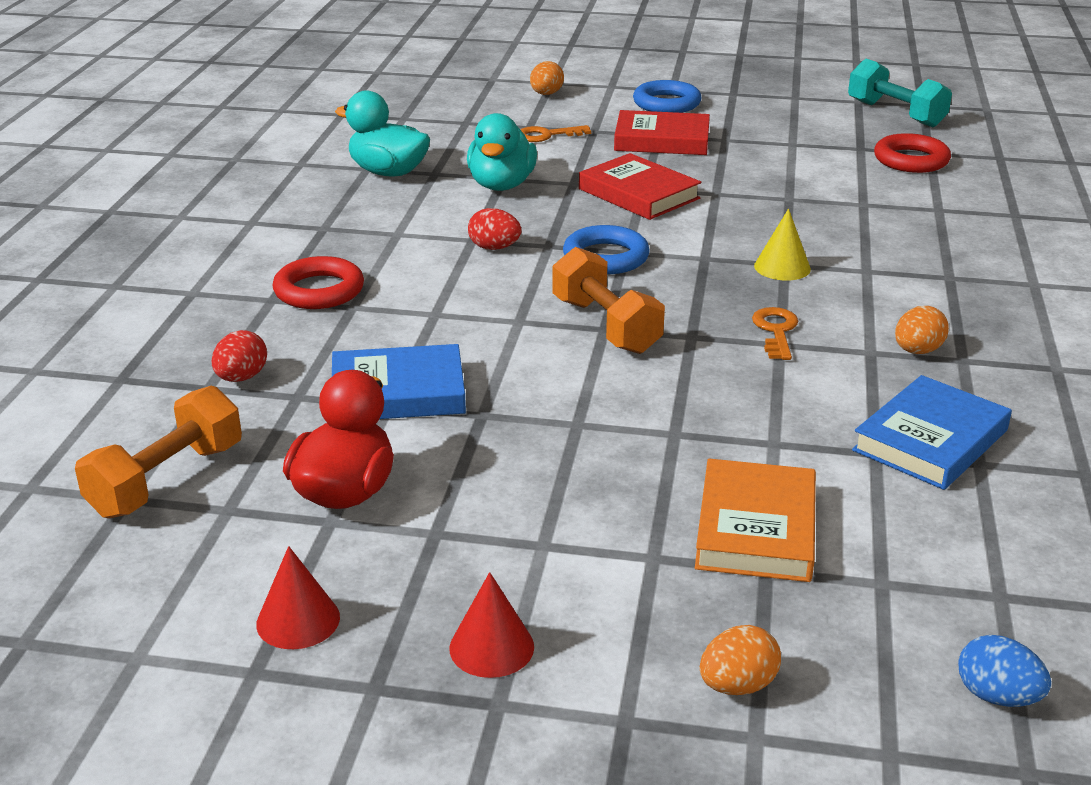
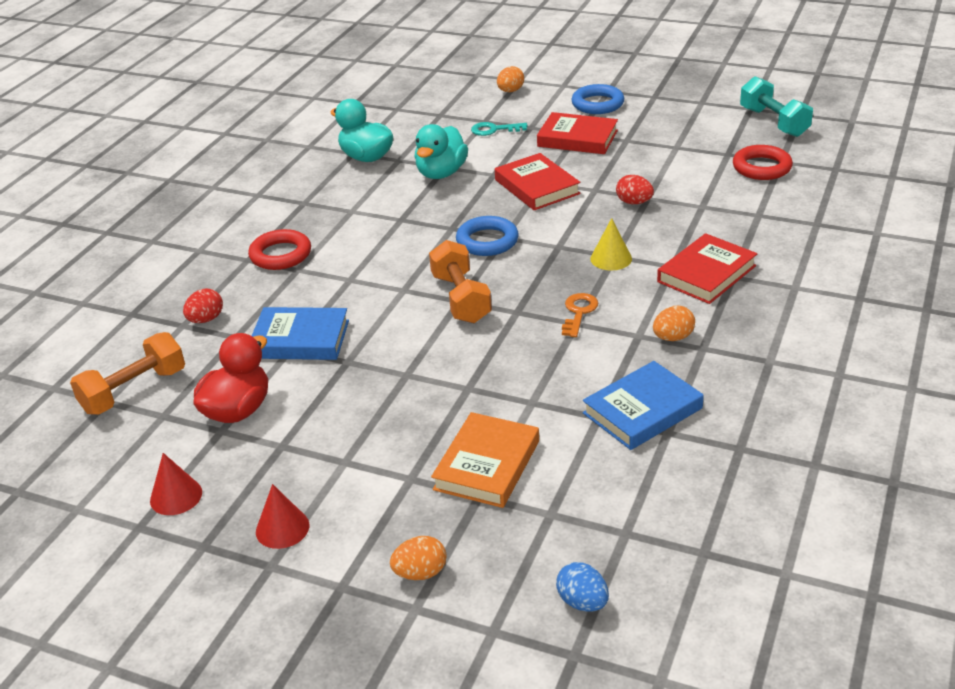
camera: 15 degrees right, 5 degrees up
red egg [468,208,522,250] -> red egg moved to [616,175,654,204]
orange key [520,125,591,142] -> turquoise key [471,122,527,136]
none -> red book [657,233,757,304]

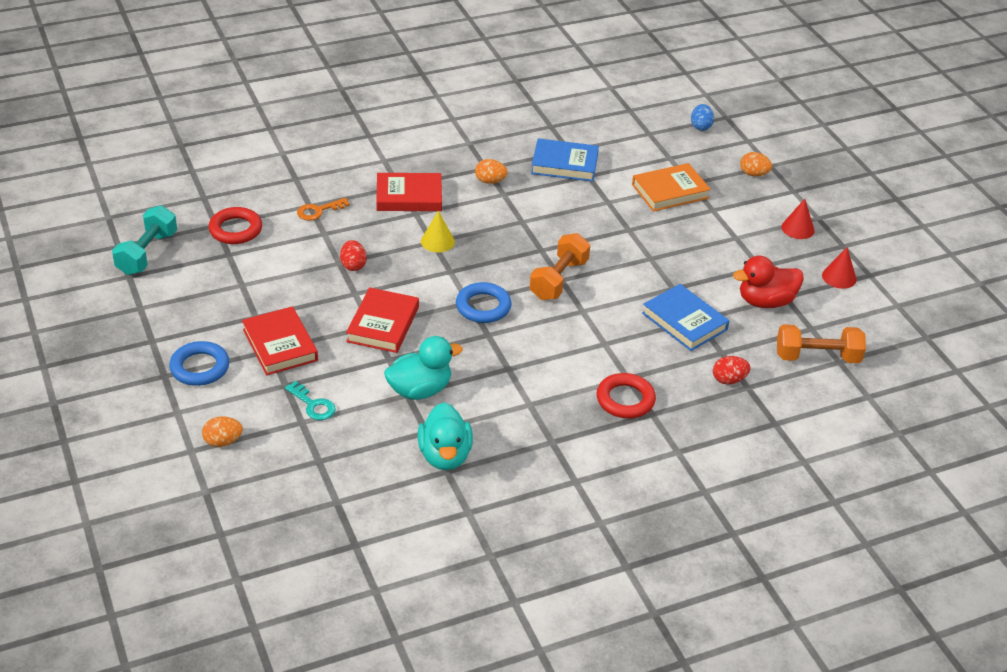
camera: 140 degrees left, 5 degrees up
orange key [562,293,598,337] -> orange key moved to [297,198,350,221]

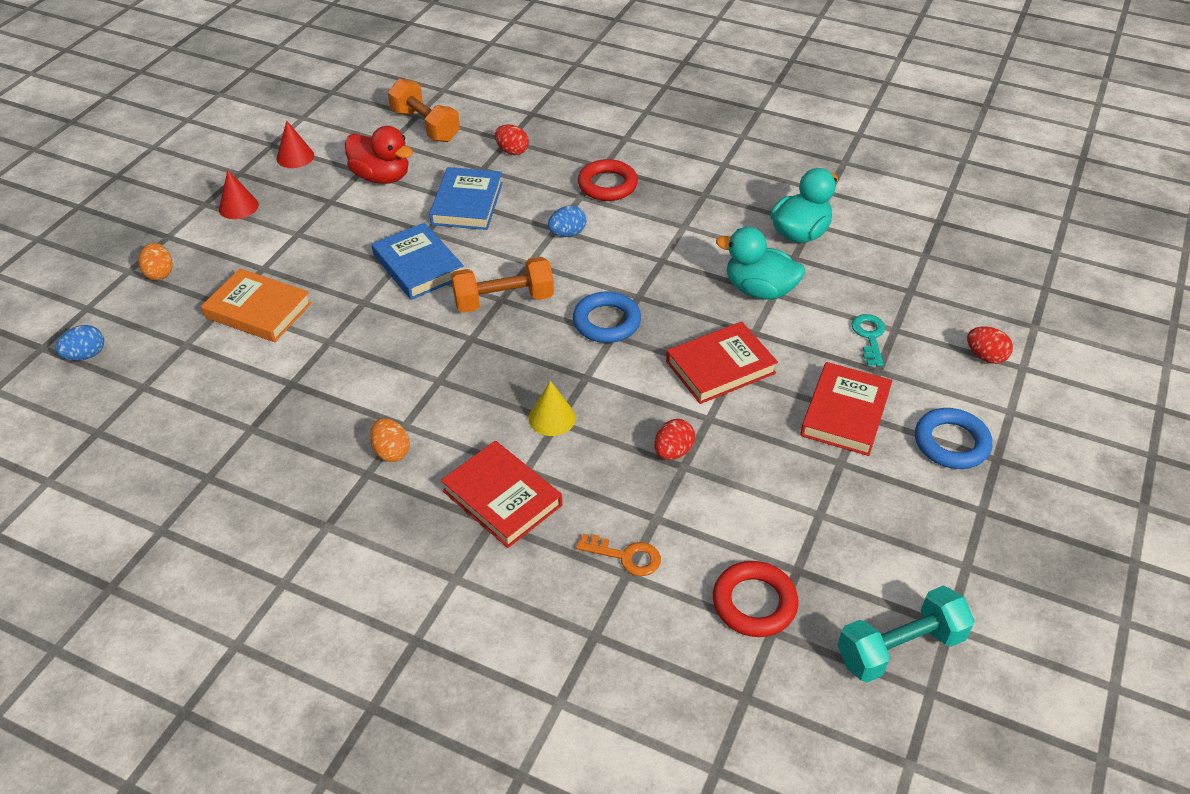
camera: 130 degrees left, 5 degrees up
orange egg [202,416,243,447] -> red egg [967,327,1013,364]
blue book [531,138,599,182] -> blue book moved to [372,222,464,300]
none -> blue egg [548,205,586,237]

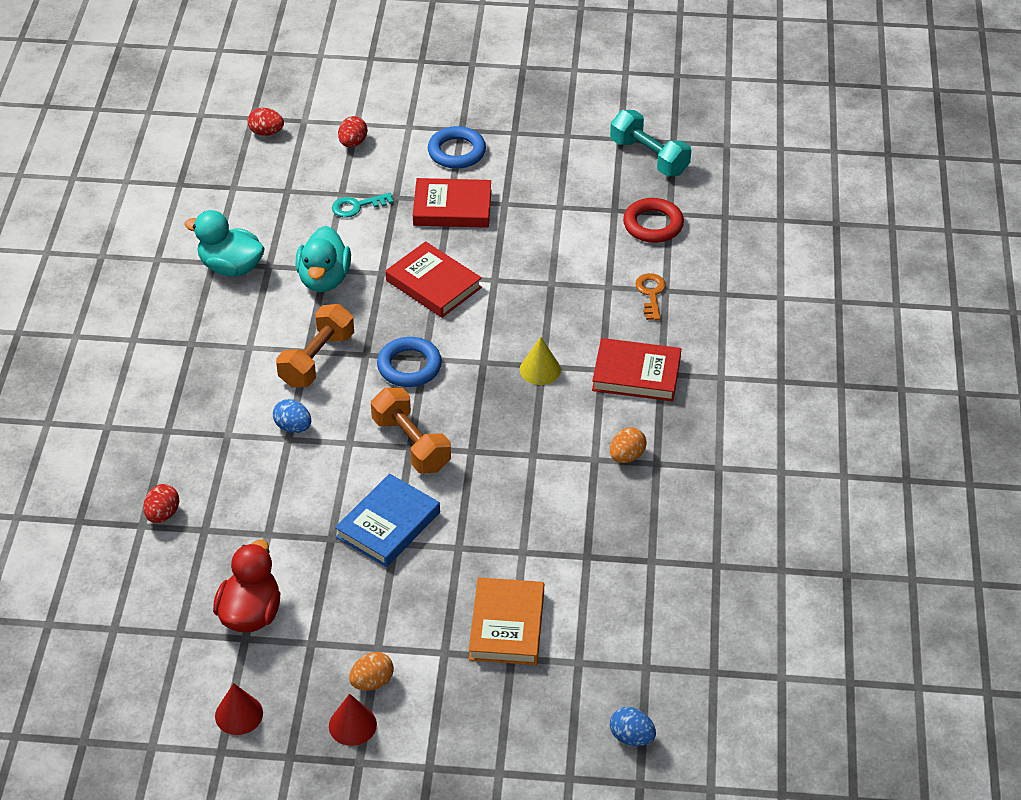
camera: 110 degrees left, 0 degrees up
orange egg [138,243,173,280] -> orange egg moved to [349,652,394,691]
orange dumbbell [388,79,460,142] -> orange dumbbell moved to [276,304,354,388]
blue book [429,167,503,230] -> none
red book [441,441,562,548] -> red book turned 75 degrees clockwise [592,338,681,401]
red ring [578,159,638,201] -> none
red egg [654,419,695,460] -> red egg moved to [248,108,284,136]

